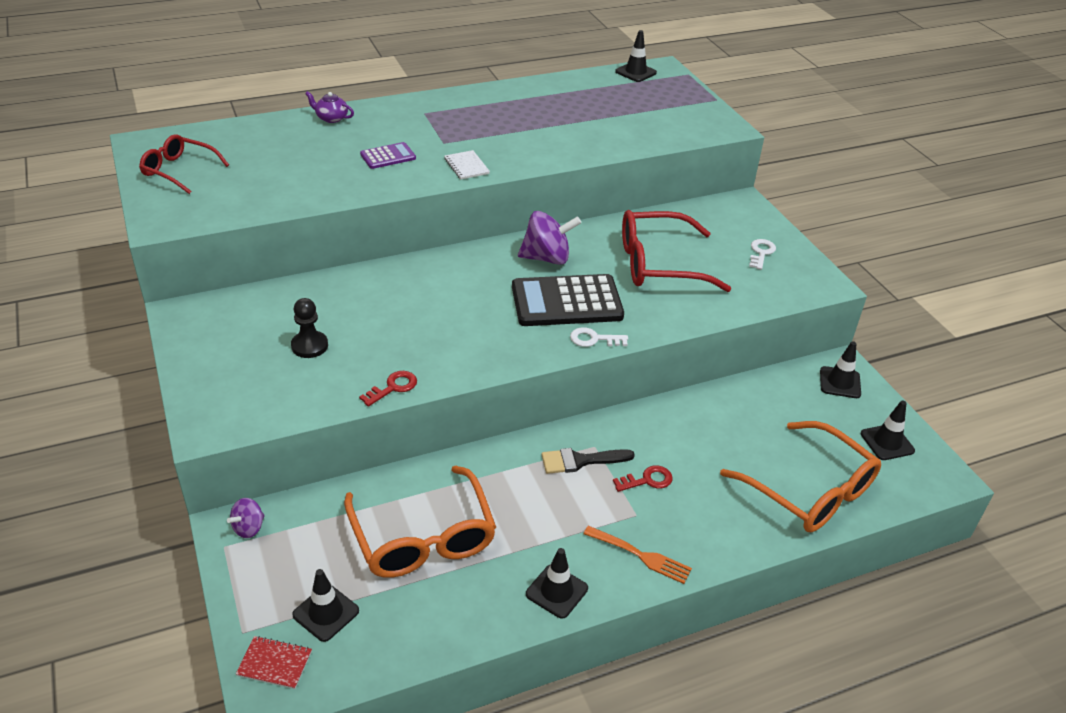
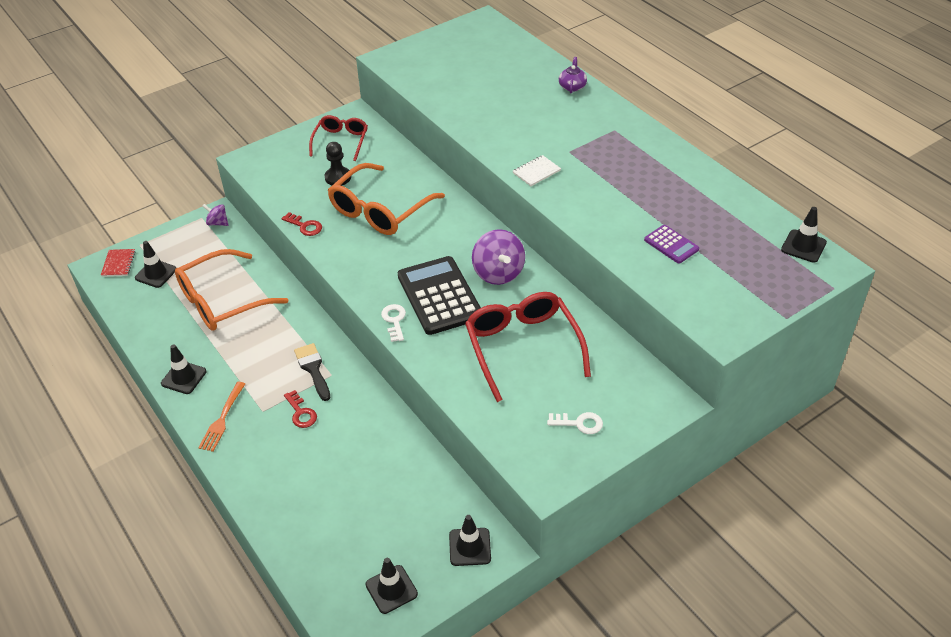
camera: 80 degrees right, 5 degrees up
red glasses [139,134,229,194] -> red glasses moved to [309,115,368,161]
purple calculator [360,142,416,169] -> purple calculator moved to [644,225,699,264]
orange glasses [720,421,881,532] -> orange glasses moved to [328,163,445,235]

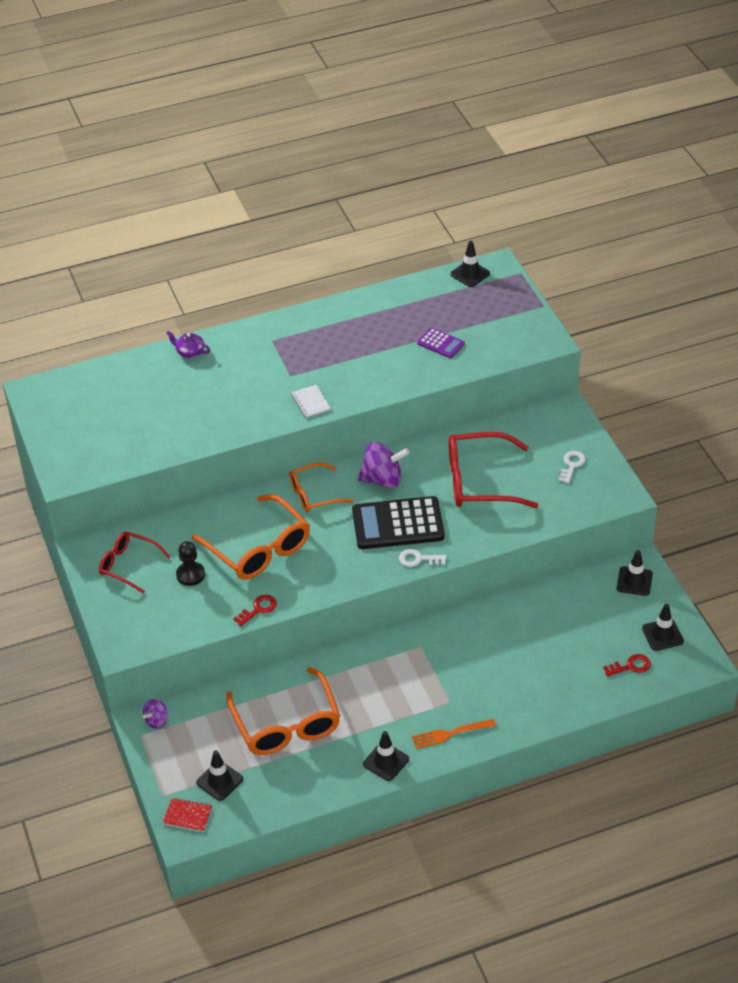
camera: 75 degrees left, 0 degrees up
orange fork [198,382,245,452] -> orange fork turned 135 degrees clockwise [412,719,496,749]
red key [284,390,317,428] -> red key moved to [603,654,651,677]
black brush [294,343,330,401] -> none
purple calculator [644,225,699,264] -> purple calculator turned 60 degrees clockwise [417,328,465,358]
none -> orange glasses [289,463,353,512]

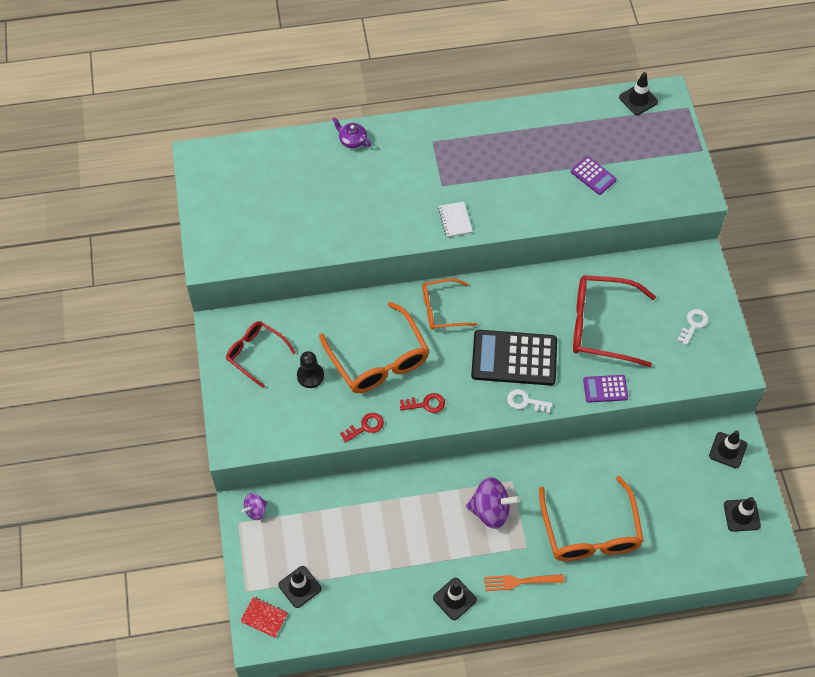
camera: 10 degrees right, 15 degrees up
orange glasses [226,667,340,755] -> orange glasses moved to [539,476,643,561]
purple spinning top [358,442,410,488] -> purple spinning top moved to [466,477,520,529]
red key [603,654,651,677] -> red key moved to [400,393,445,413]
none -> purple calculator [583,375,628,403]

